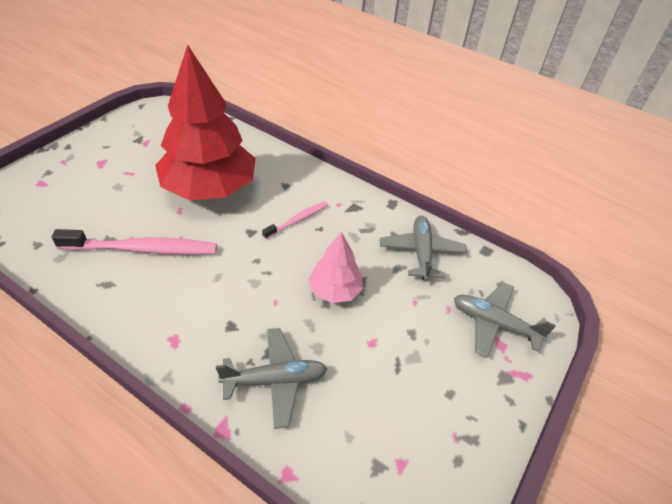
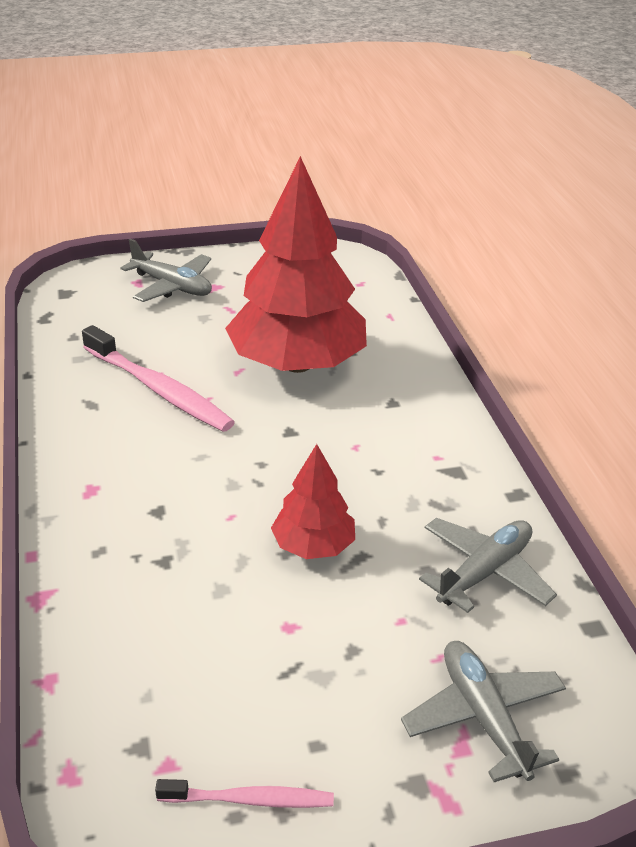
camera: 45 degrees right, 10 degrees down
grey plane [216,328,327,429] -> grey plane moved to [120,239,212,302]
pink toothbrush [262,201,328,239] -> pink toothbrush moved to [155,779,334,808]
pink tree [308,232,363,303] -> red tree [271,444,355,559]

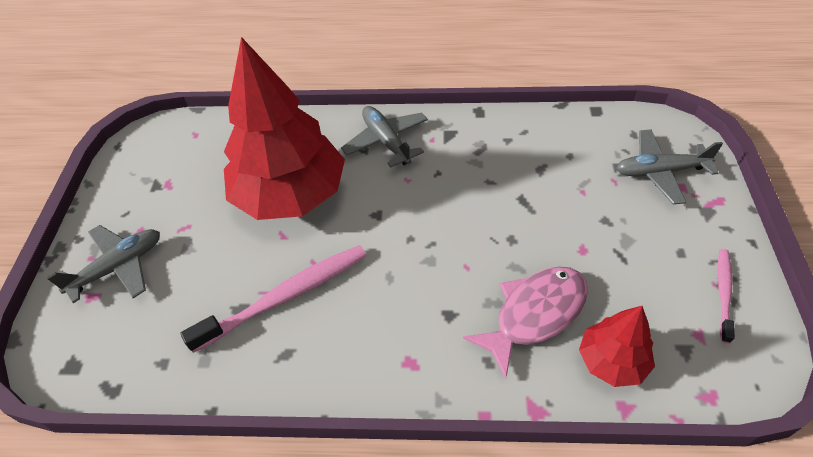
camera: 70 degrees left, 15 degrees up
red tree [271,444,355,559] -> red tree moved to [579,306,655,387]
grey plane [419,518,557,613] -> grey plane moved to [341,106,428,168]
none -> pink fish [463,267,588,379]

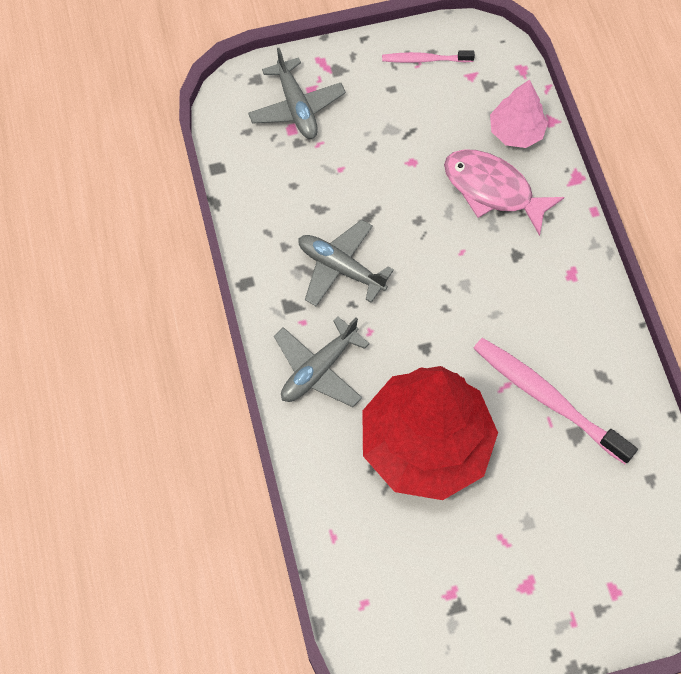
camera: 110 degrees left, 15 degrees up
grey plane [47,225,160,303] -> grey plane moved to [298,220,394,306]
red tree [579,306,655,387] -> pink tree [490,80,548,148]

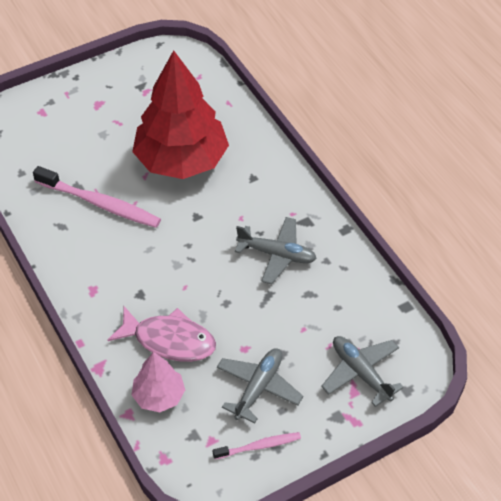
camera: 165 degrees right, 15 degrees down
grey plane [274,317,369,407] -> grey plane moved to [217,349,303,424]

